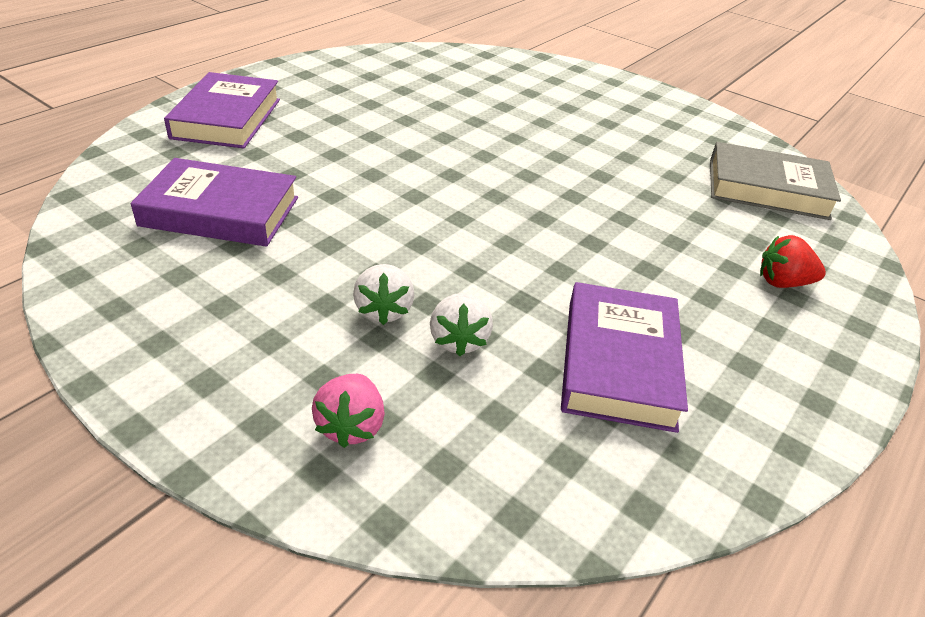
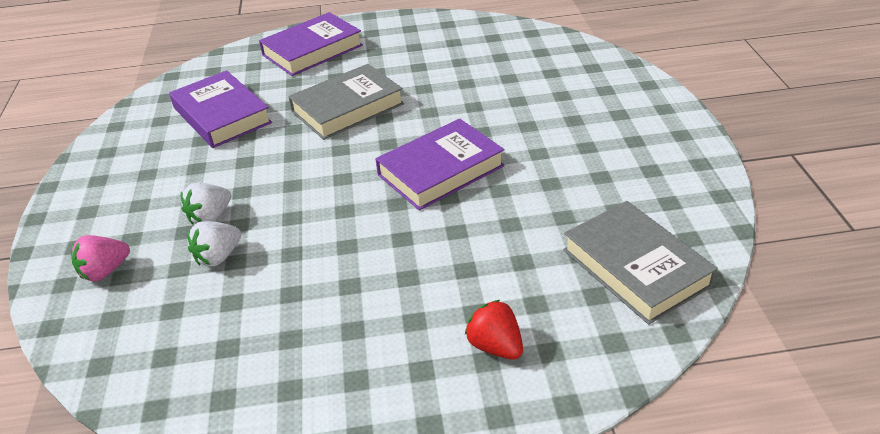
camera: 50 degrees right, 0 degrees up
purple book [561,282,688,433] -> purple book moved to [376,119,505,210]
none -> grey book [288,64,404,140]

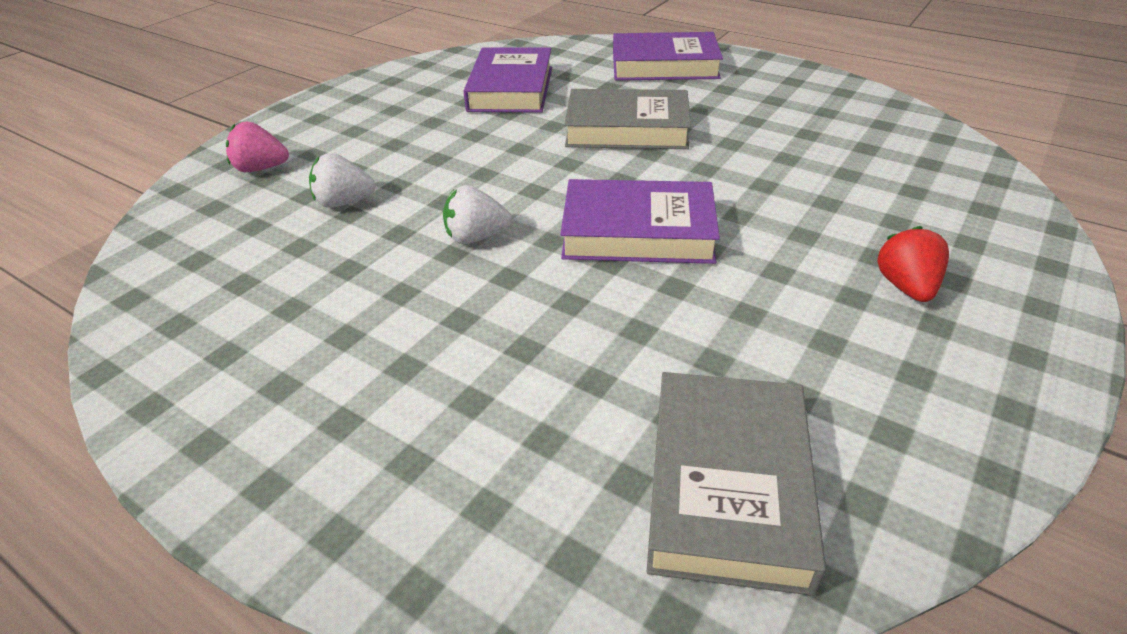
camera: 40 degrees right, 0 degrees up
white strawberry [181,183,231,225] -> white strawberry moved to [443,185,512,244]
red strawberry [465,300,523,360] -> red strawberry moved to [877,226,949,302]

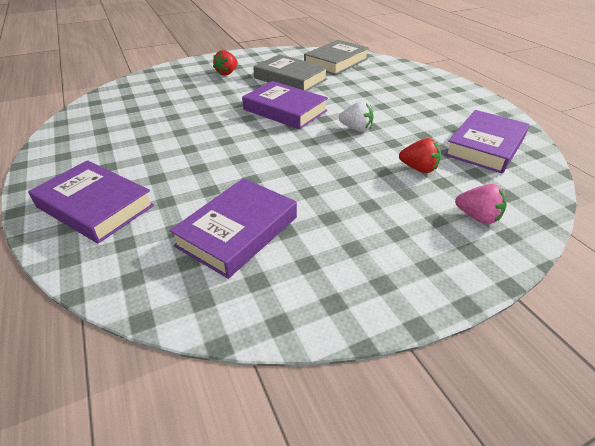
camera: 150 degrees left, 0 degrees up
white strawberry [309,153,376,208] -> red strawberry [399,138,441,173]
grey book [564,89,691,149] -> grey book moved to [253,54,328,91]
none -> purple book [445,110,530,174]

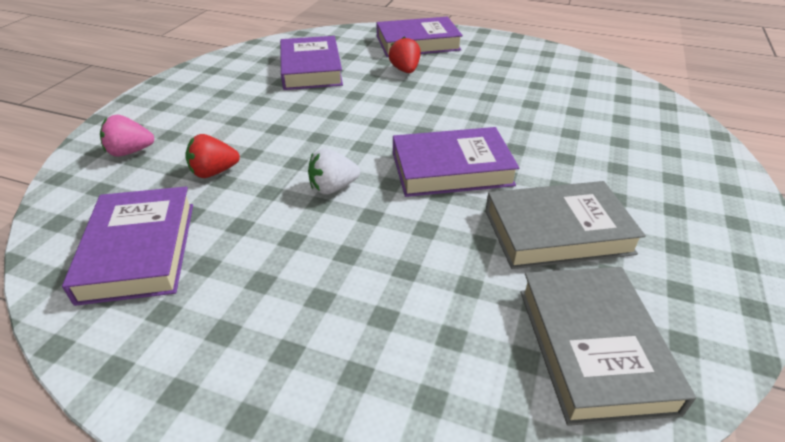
camera: 135 degrees right, 0 degrees up
red strawberry [213,50,238,76] -> red strawberry moved to [389,37,421,73]

